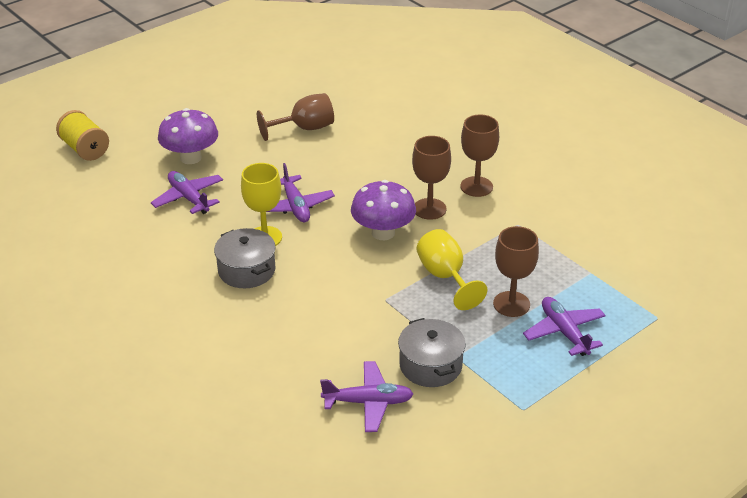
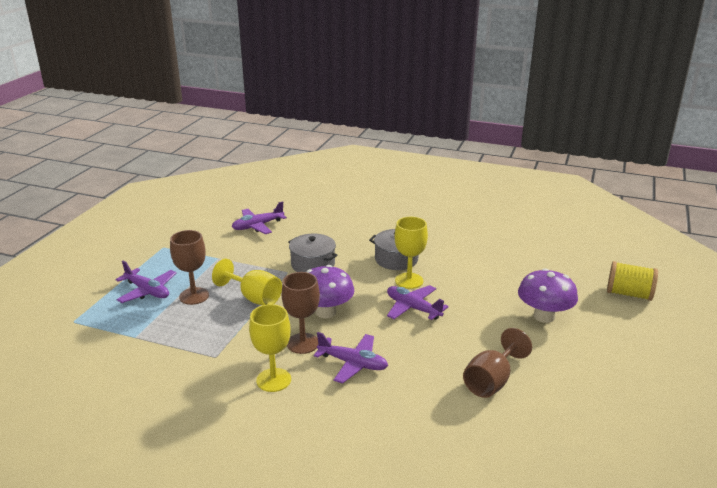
camera: 150 degrees right, 10 degrees down
purple plane [151,171,223,214] -> purple plane moved to [314,332,388,383]
grey pot [398,318,466,387] -> grey pot moved to [288,234,338,272]
brown goblet [460,115,499,197] -> yellow goblet [249,304,291,392]

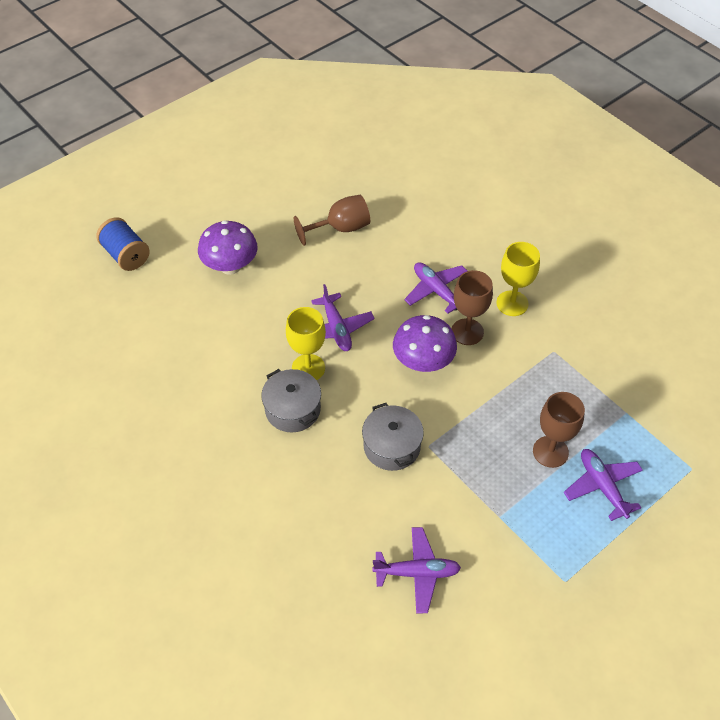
camera: 150 degrees left, 25 degrees up
yellow goblet [212,259,282,305] -> none
yellow spool [607,261,658,301] -> blue spool [96,217,150,271]

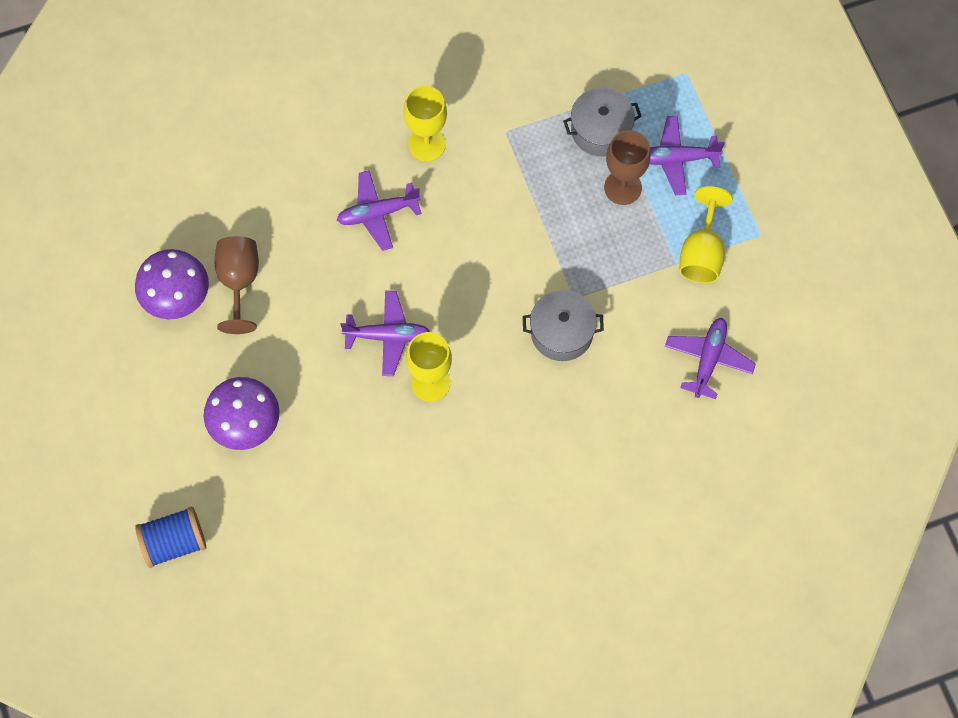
camera: 70 degrees left, 15 degrees up
grey pot [261,369,321,433] -> grey pot moved to [563,88,642,156]
purple mushroom [393,315,457,372] -> purple mushroom moved to [135,249,209,319]
brown goblet [452,270,493,345] -> none
none -> yellow goblet [679,186,733,283]

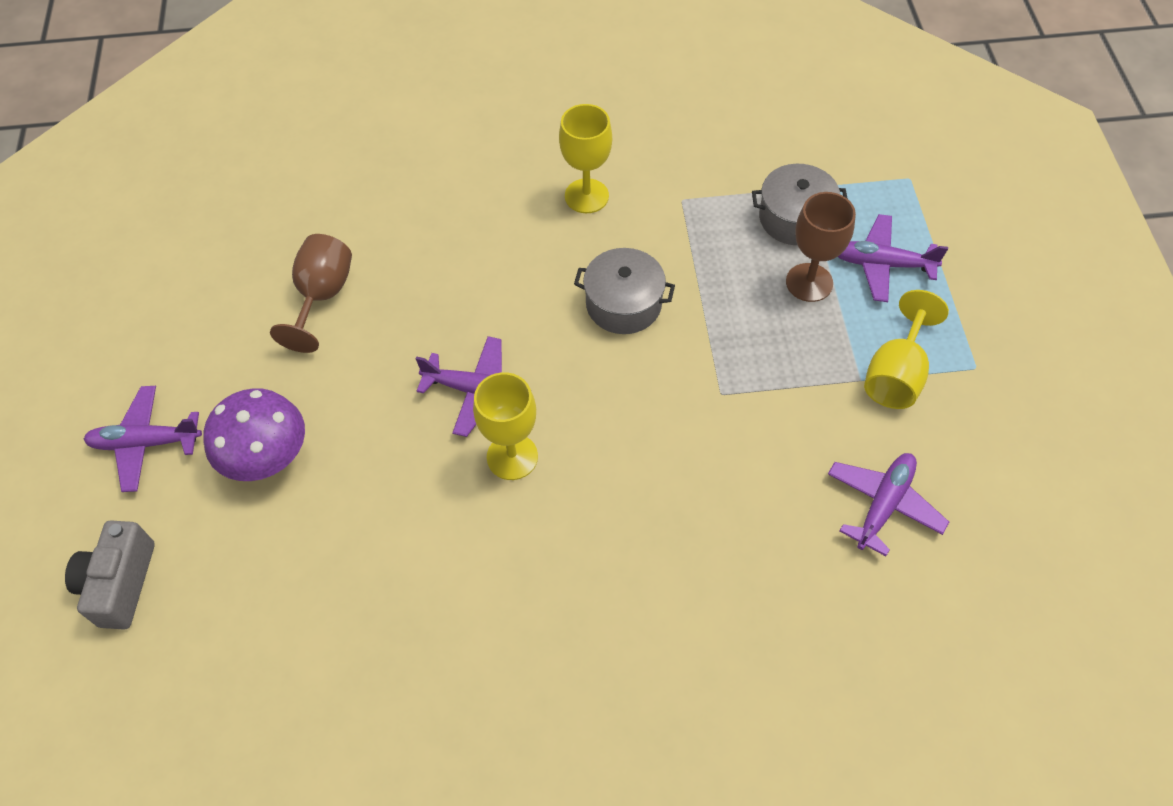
camera: 15 degrees right, 10 degrees down
purple mushroom [135,249,209,319] -> none
blue spool [135,507,206,568] -> grey camera [65,520,155,630]
purple plane [337,170,422,251] -> purple plane moved to [84,386,202,492]
grey pot [523,290,604,361] -> grey pot moved to [574,248,675,334]

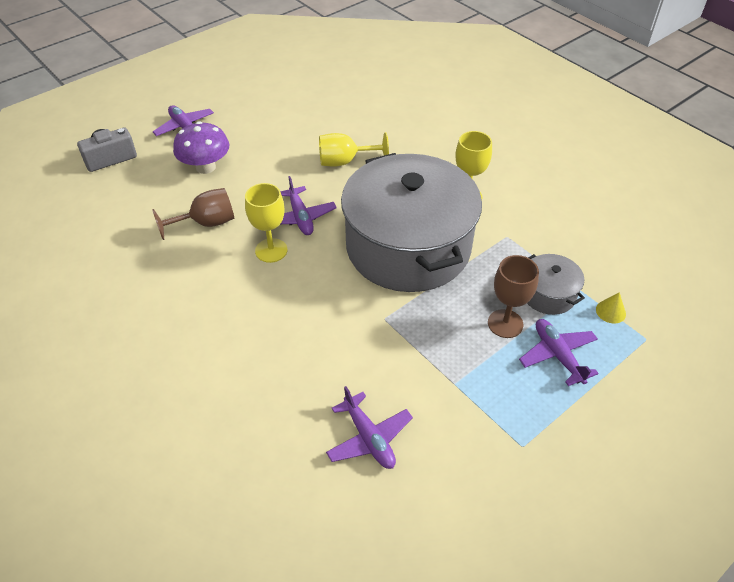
camera: 55 degrees right, 10 degrees down
brown goblet [270,234,352,353] -> brown goblet moved to [152,188,234,240]
grey pot [574,248,675,334] -> grey pot [341,153,482,292], size x2.42
purple plane [828,453,949,556] -> purple plane turned 60 degrees clockwise [326,386,413,469]
yellow goblet [864,290,949,409] -> yellow goblet moved to [319,132,389,167]
none -> yellow cone [596,292,626,323]

